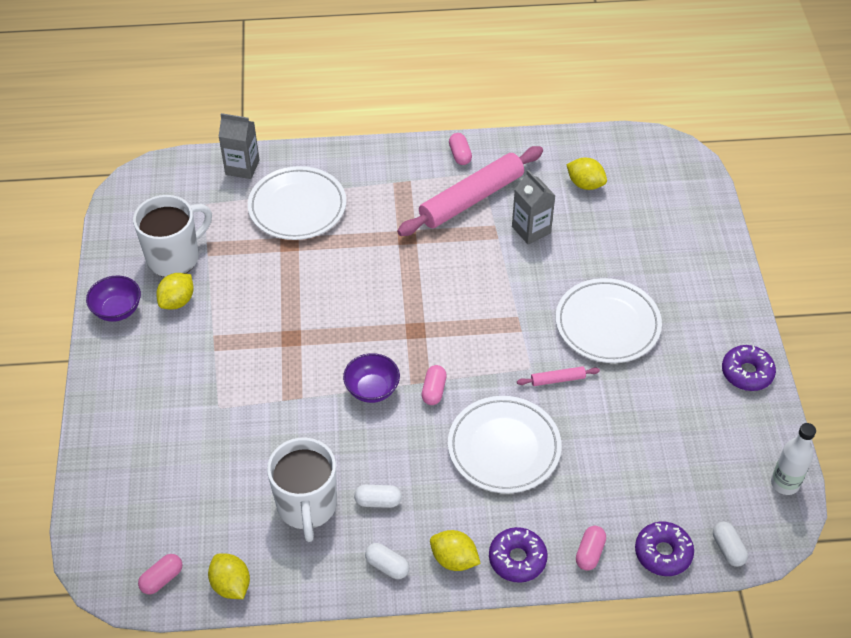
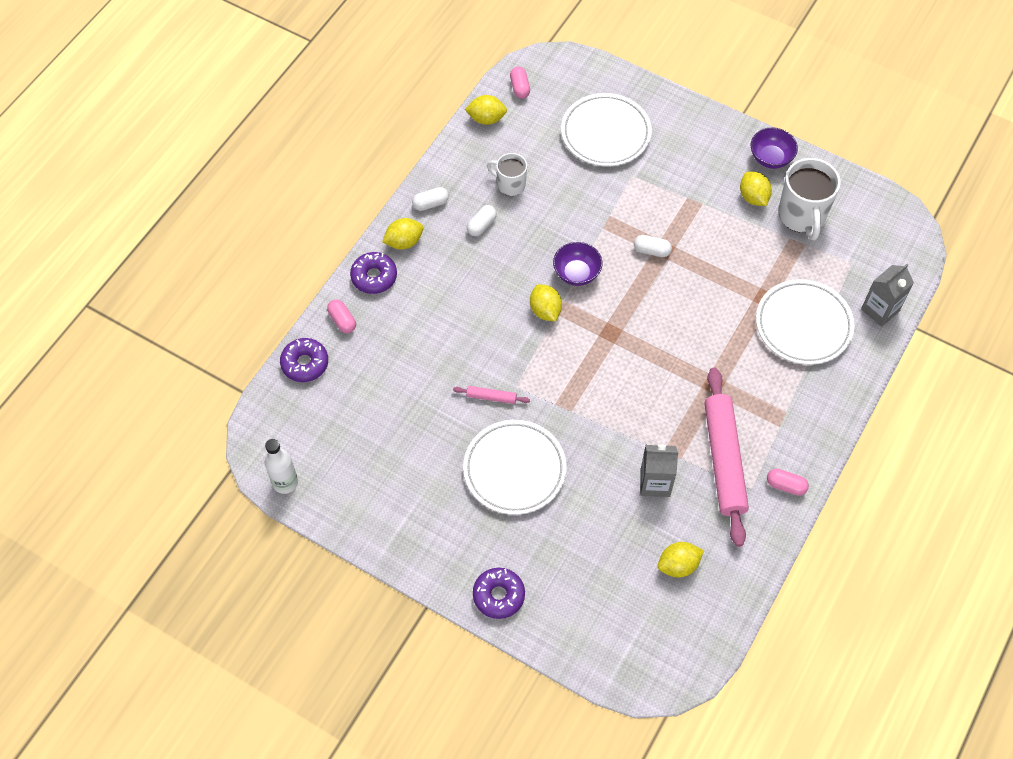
camera: 125 degrees right, 10 degrees up
white mug [267,438,337,542] -> white mug [487,153,527,196], size x0.58
pink capsule [421,365,447,405] -> yellow lemon [530,284,562,322]
white plate [448,396,562,493] -> white plate moved to [561,93,652,167]
pink rolling pin [517,366,600,386] -> pink rolling pin turned 75 degrees clockwise [453,386,530,404]
white capsule [713,522,748,567] -> white capsule moved to [634,235,672,257]
purple donut [722,345,776,391] -> purple donut moved to [473,568,525,619]

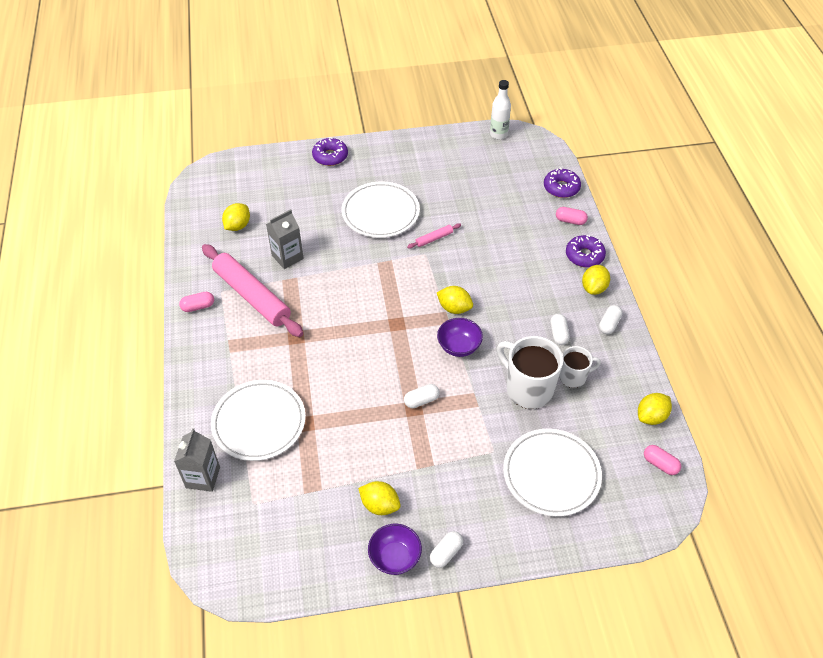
camera: 140 degrees right, 10 degrees down
white mug [778,158,841,240] -> white mug moved to [497,336,563,409]
none -> white capsule [430,531,463,568]

